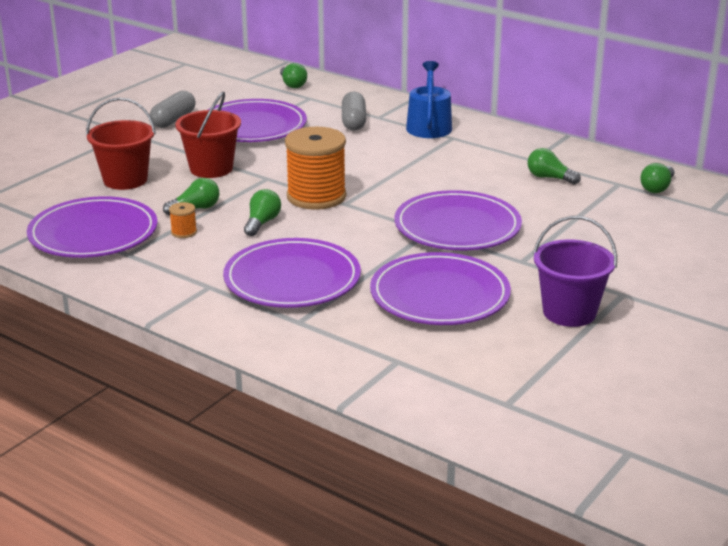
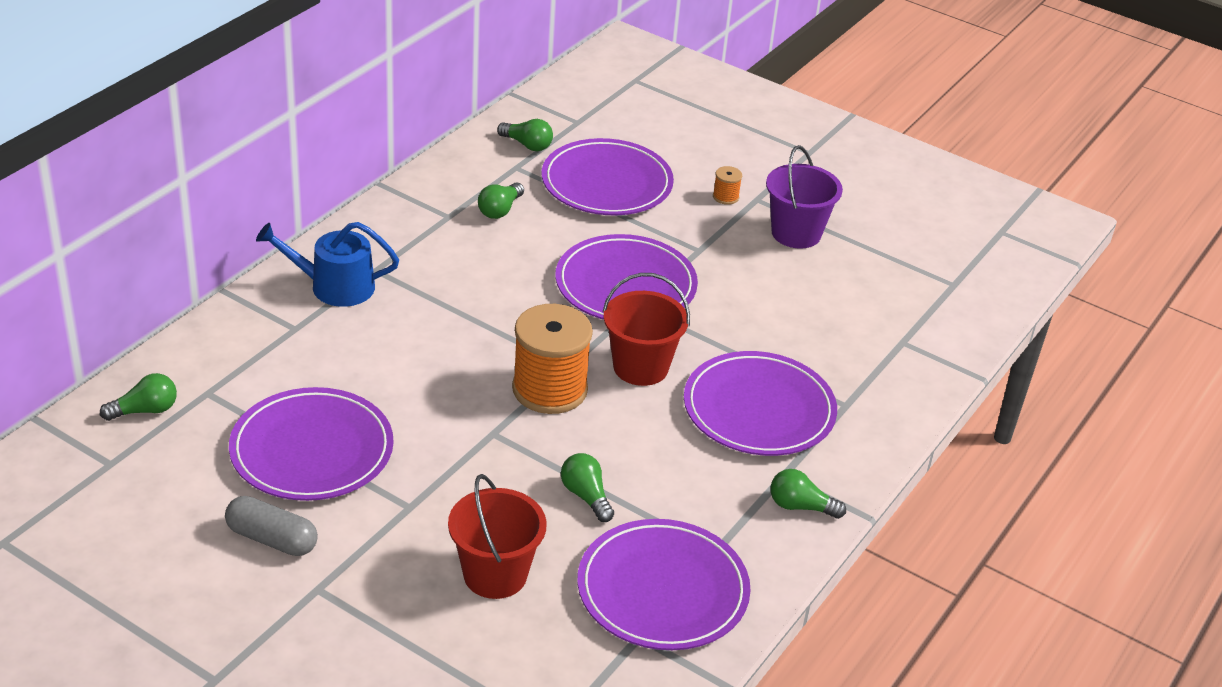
camera: 95 degrees left, 10 degrees up
orange spool [169,202,197,238] -> orange spool moved to [713,166,742,205]
red bucket [175,92,241,178] -> red bucket moved to [603,273,690,386]
green light bulb [244,189,281,236] -> green light bulb moved to [771,469,846,519]
grey capsule [342,92,366,131] -> none
purple plate [370,252,511,325] -> purple plate moved to [542,138,674,216]

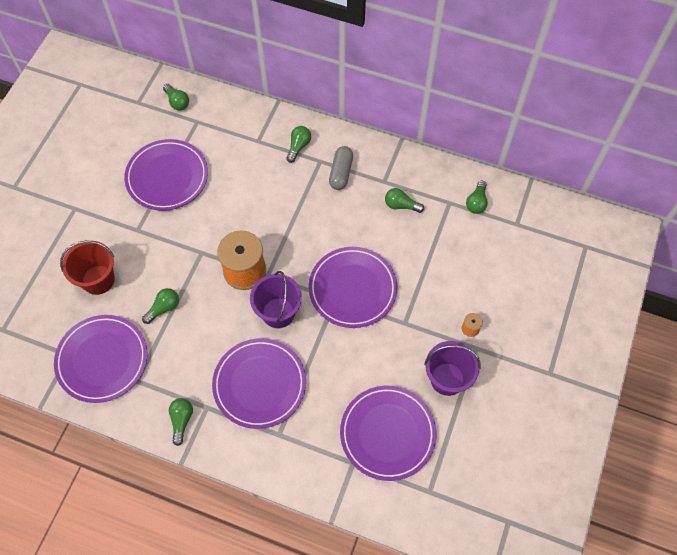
camera: 80 degrees right, 25 degrees up
grey capsule [225,496,318,556] -> grey capsule moved to [329,146,353,190]
blue watering can [256,222,399,307] -> green light bulb [286,126,311,163]
purple plate [542,138,674,216] -> purple plate moved to [340,386,437,481]
red bucket [603,273,690,386] -> purple bucket [250,271,302,328]

